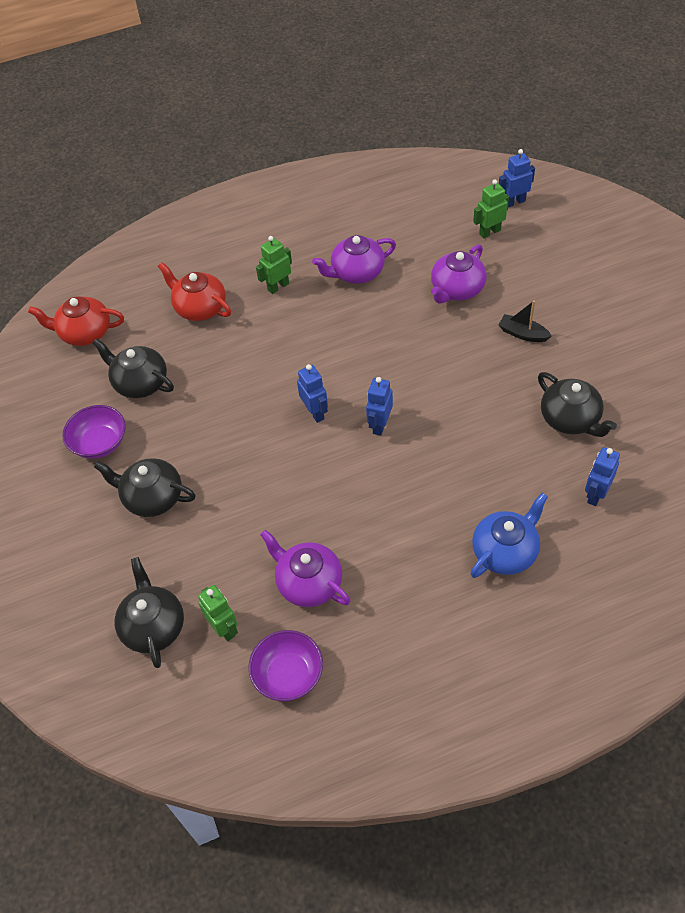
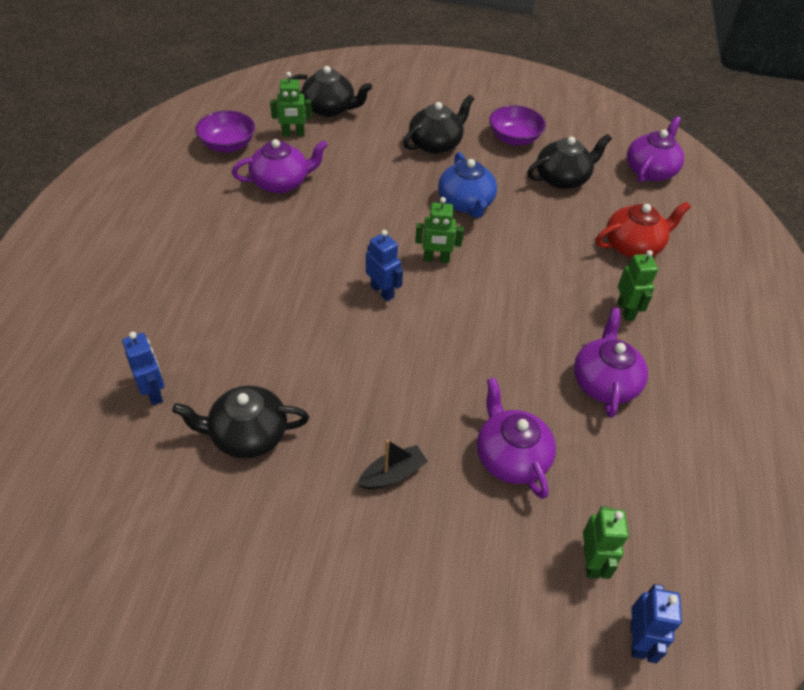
camera: 115 degrees right, 5 degrees down
red teapot [28,296,124,346] -> purple teapot [627,116,684,182]
blue robot [297,364,328,423] -> green robot [415,197,464,263]
blue teapot [470,493,548,578] -> blue teapot moved to [438,152,497,218]

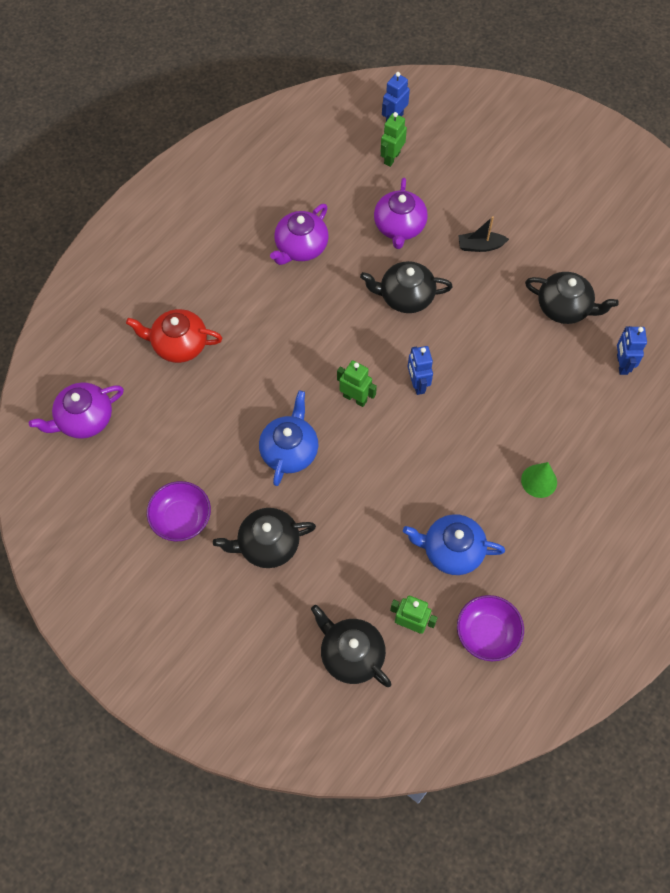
camera: 150 degrees left, 15 degrees up
purple teapot [232,139,328,193] -> blue teapot [403,514,505,575]
black teapot [527,134,612,189] -> black teapot moved to [360,261,453,313]
green robot [618,250,658,321] -> none
none -> green cone [521,462,557,498]

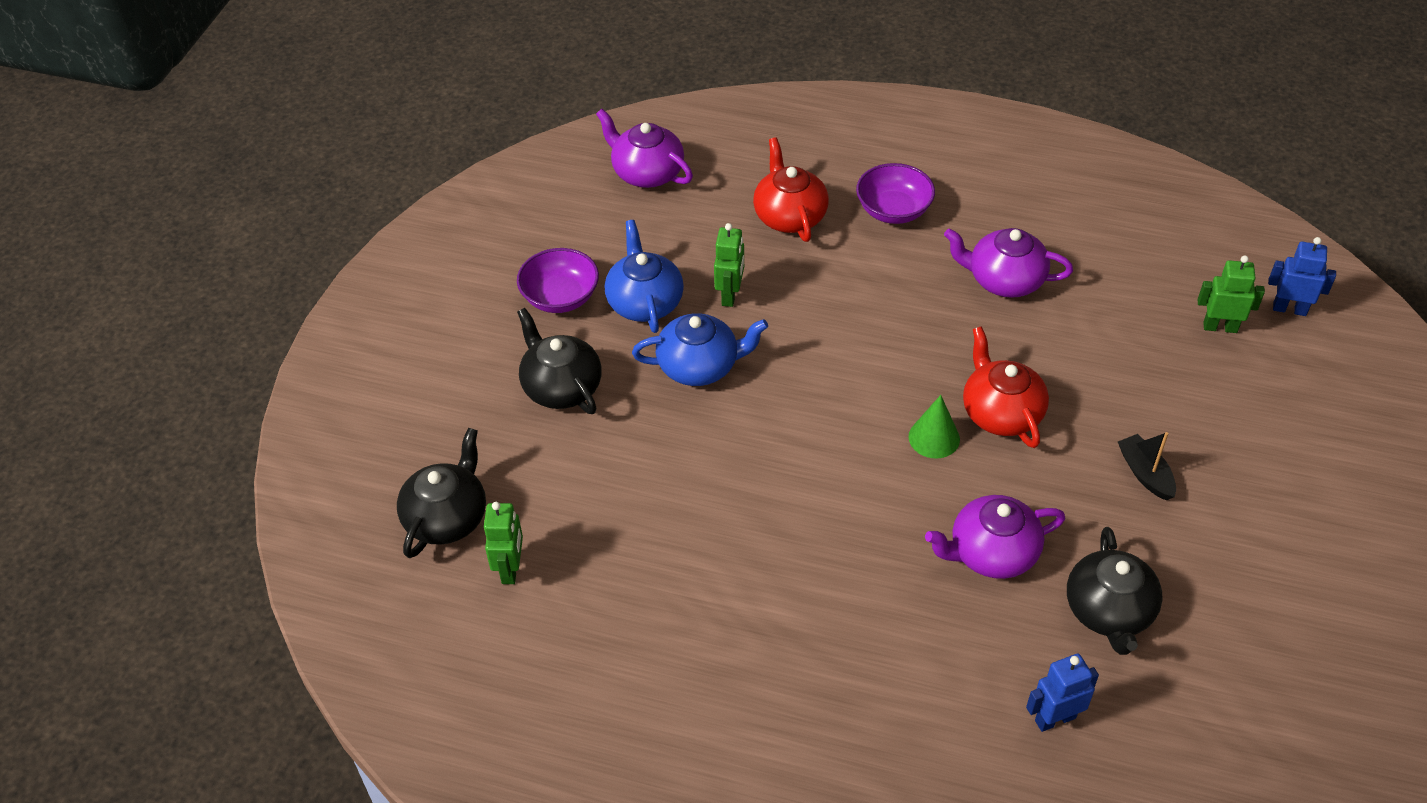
camera: 70 degrees right, 15 degrees down
green robot [337,360,377,407] -> green robot moved to [714,223,744,307]
black teapot [360,261,453,313] -> red teapot [963,326,1049,448]
purple teapot [374,178,428,249] -> purple teapot moved to [925,495,1065,579]
blue teapot [403,514,505,575] -> blue teapot moved to [605,220,684,333]
blue robot [408,346,433,395] -> none
purple bowl [457,595,524,661] -> purple bowl moved to [856,163,935,224]
green cone [521,462,557,498] -> green cone moved to [909,395,960,459]

